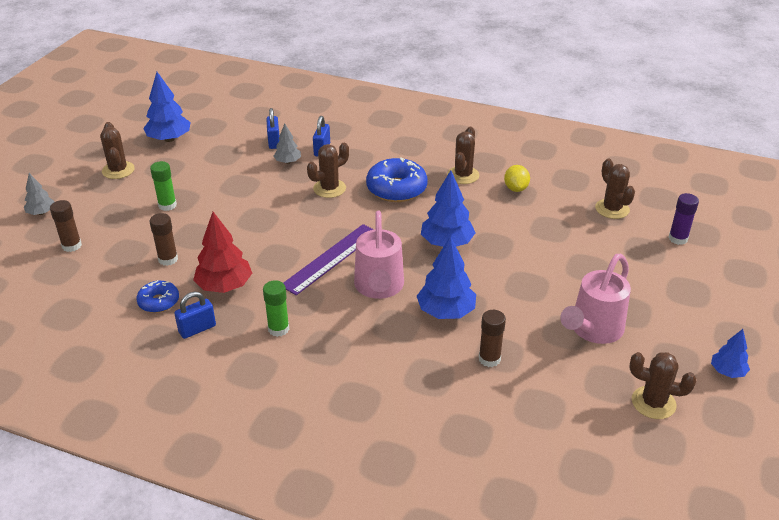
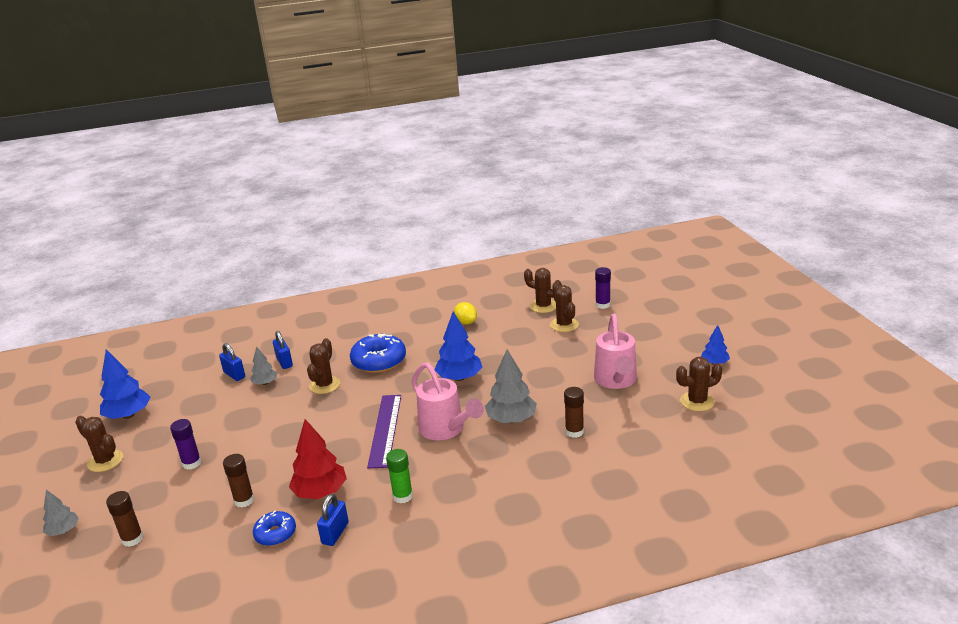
camera: 35 degrees left, 10 degrees down
green glue stick [150,161,177,211] -> purple glue stick [170,419,201,470]
blue tree [417,236,476,319] -> grey tree [485,349,537,423]
brown cactus [447,127,479,184] -> brown cactus moved to [550,282,579,332]

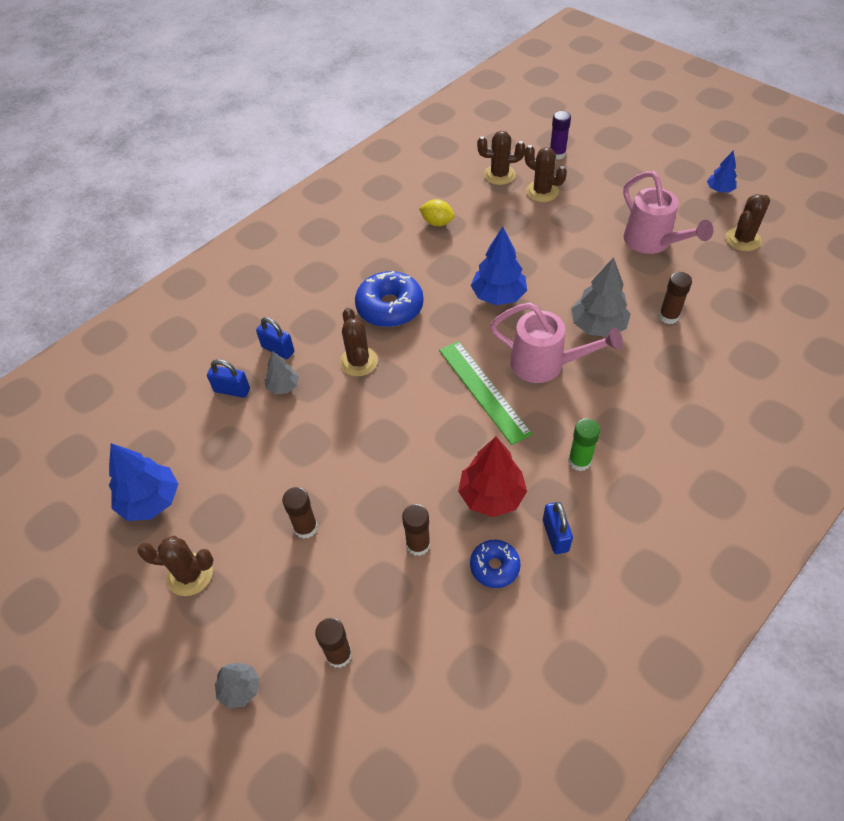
camera: 30 degrees left, 25 degrees up
purple glue stick [170,419,201,470] -> brown glue stick [282,487,318,539]
purple ruler [367,395,401,468] -> green ruler [439,341,532,445]

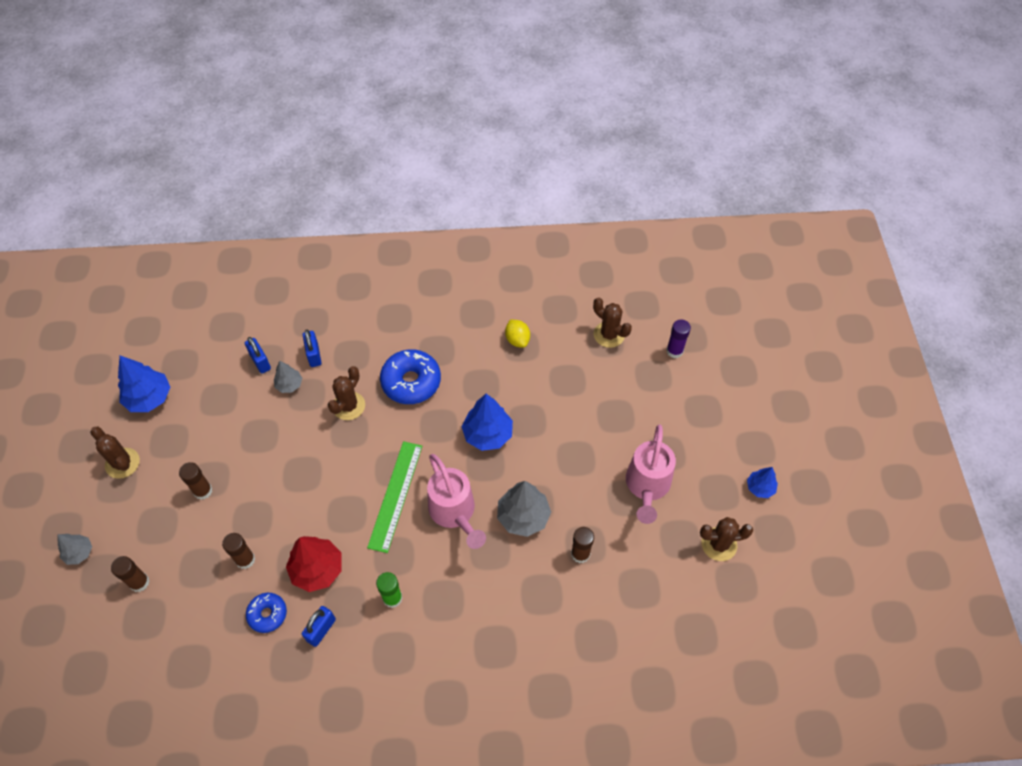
camera: 40 degrees right, 5 degrees up
brown cactus [525,145,567,202] -> none

